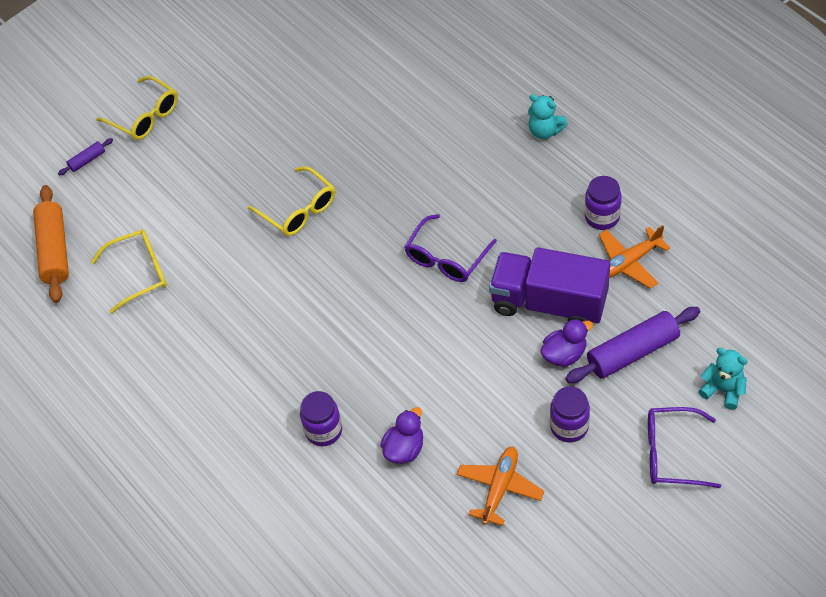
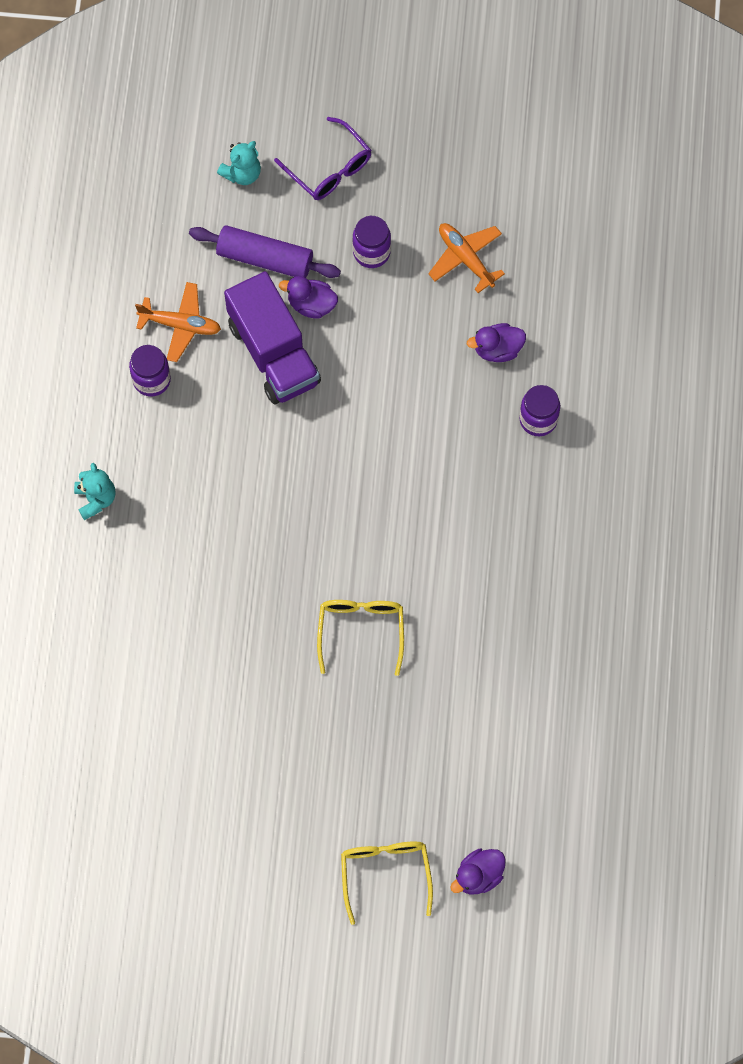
camera: 140 degrees left, 15 degrees up
orange rolling pin [33,185,69,303] -> none
purple rolling pin [58,138,113,175] -> purple duck [450,849,506,894]
yellow glasses [91,230,167,313] -> none
purple glasses [404,214,497,282] -> none
orange plane [457,447,545,526] -> orange plane turned 75 degrees clockwise [428,223,505,293]
turquoise teddy bear [699,348,748,410] -> turquoise teddy bear turned 120 degrees counterclockwise [217,141,261,185]

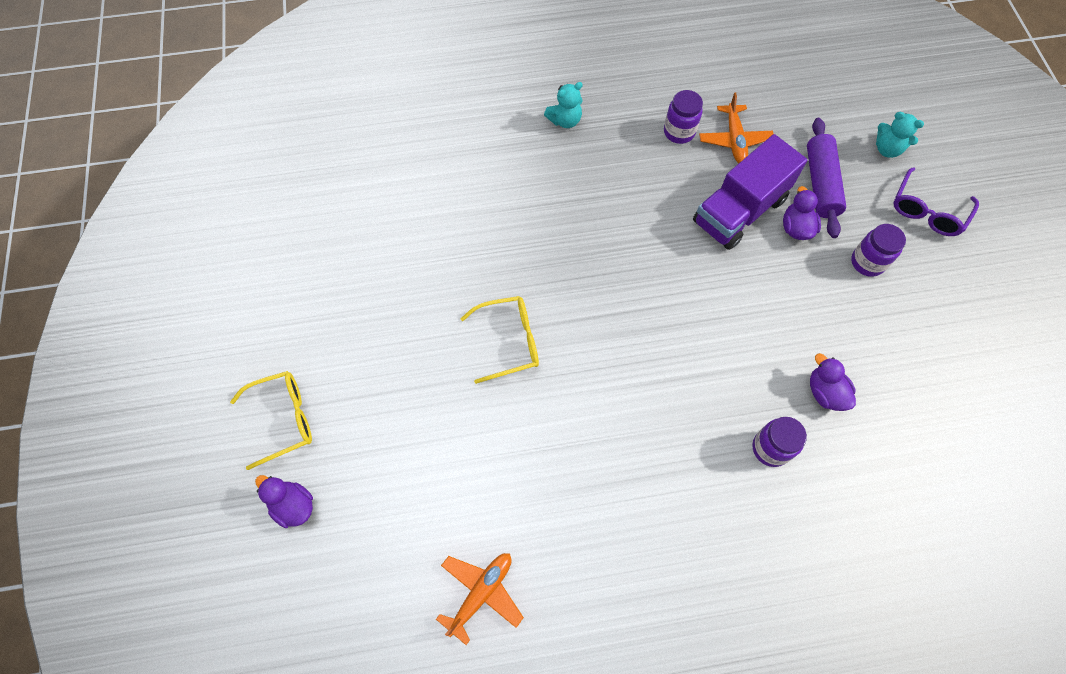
camera: 75 degrees right, 5 degrees down
orange plane [428,223,505,293] -> orange plane moved to [436,553,524,645]

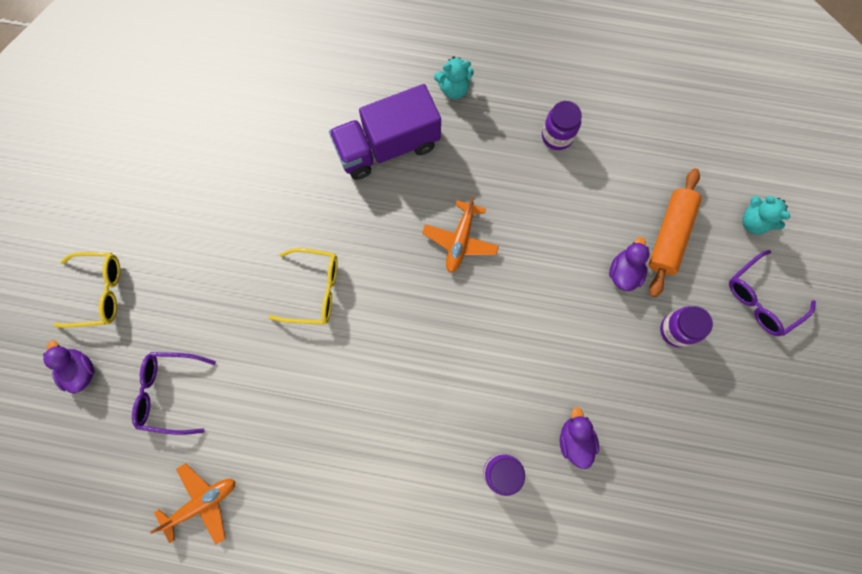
camera: 20 degrees right, 10 degrees up
purple truck [693,134,807,250] -> purple truck moved to [329,84,441,180]
orange plane [699,92,774,163] -> orange plane moved to [422,195,499,273]
purple rolling pin [807,118,846,238] -> orange rolling pin [649,168,702,298]
none -> purple glasses [132,352,216,435]

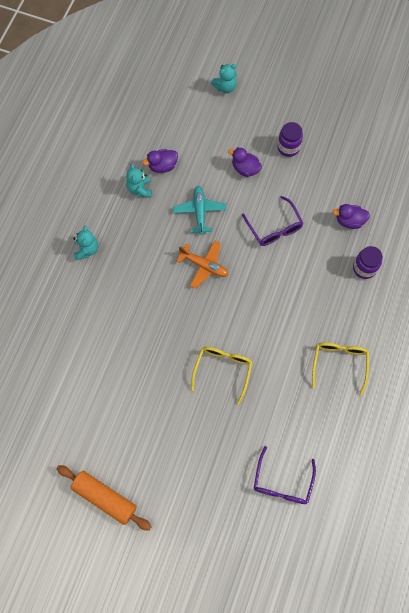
camera: 80 degrees left, 5 degrees down
purple duck [43,340,95,394] -> purple duck moved to [142,149,178,173]
yellow glasses [53,252,120,328] -> yellow glasses moved to [312,342,369,396]
orange plane [150,463,235,545] -> none
purple truck [329,84,441,180] -> none
purple jar [542,101,582,150] -> turquoise teddy bear [126,163,152,198]
orange rolling pin [649,168,702,298] -> orange rolling pin moved to [57,465,151,531]
purple glasses [729,250,816,336] -> purple glasses moved to [242,196,303,246]
none -> turquoise plane [173,186,227,235]

